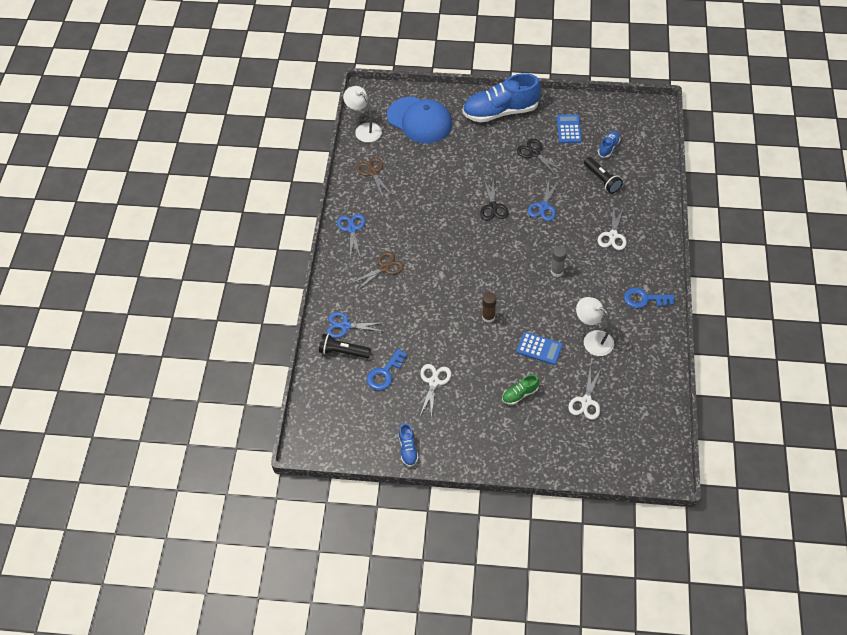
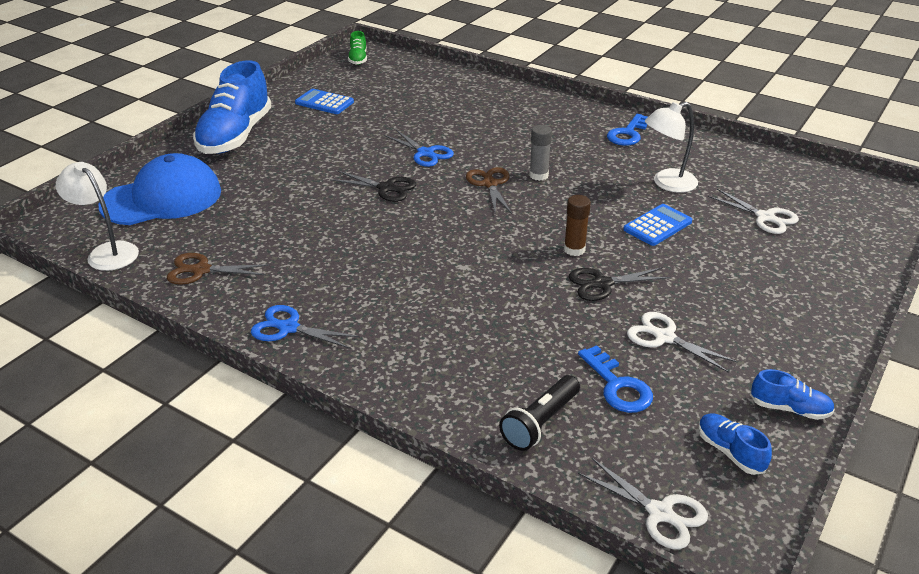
camera: 65 degrees left, 20 degrees down
blue scissors [327,312,386,338] -> none
white lamp [343,86,382,142] -> white lamp turned 60 degrees clockwise [56,162,139,271]
brown scissors [350,252,404,290] -> brown scissors moved to [466,167,512,214]
green shoe [502,375,539,405] -> green shoe moved to [348,31,367,65]
black scissors [517,139,563,175] -> black scissors moved to [569,267,671,301]
black flashlight [584,157,623,194] -> none
blue shoe [598,131,620,158] -> blue shoe moved to [698,413,772,475]
white scissors [598,205,627,250] -> white scissors moved to [578,458,708,549]

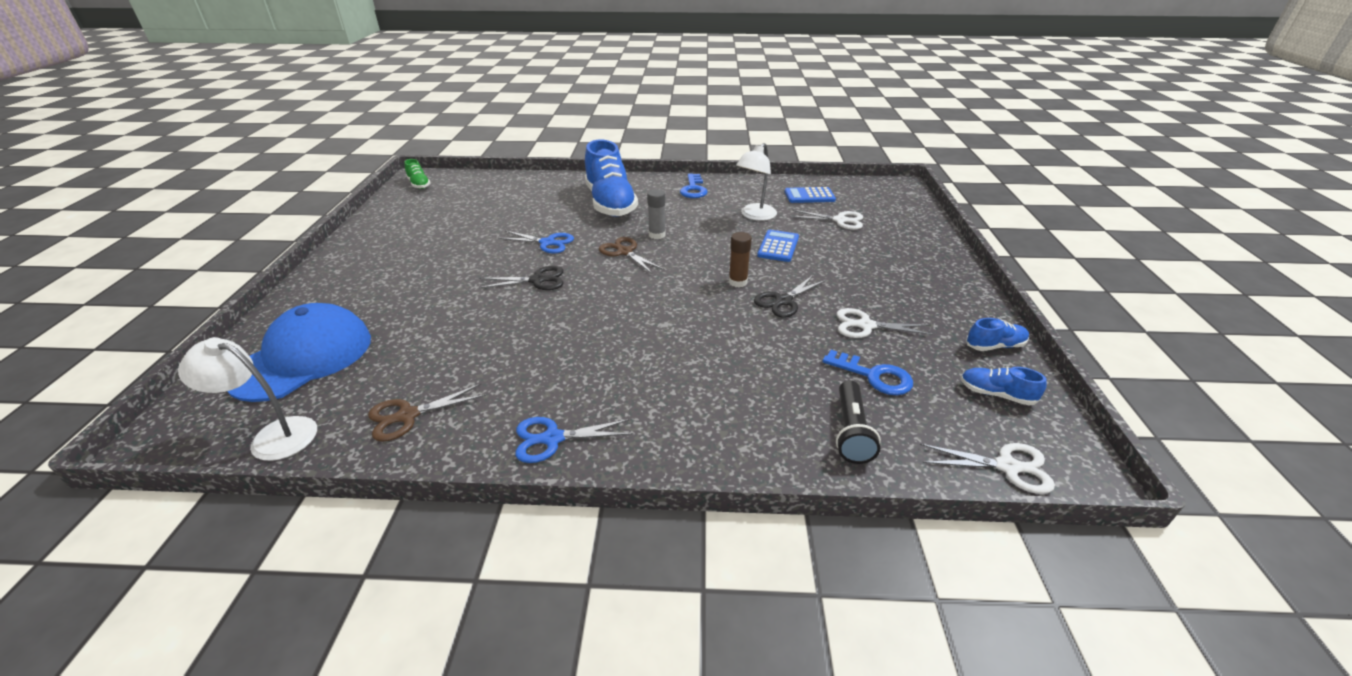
camera: 30 degrees left, 0 degrees up
blue shoe [193,60,272,154] -> blue shoe moved to [585,140,638,217]
blue calculator [295,89,354,114] -> blue calculator moved to [785,187,836,203]

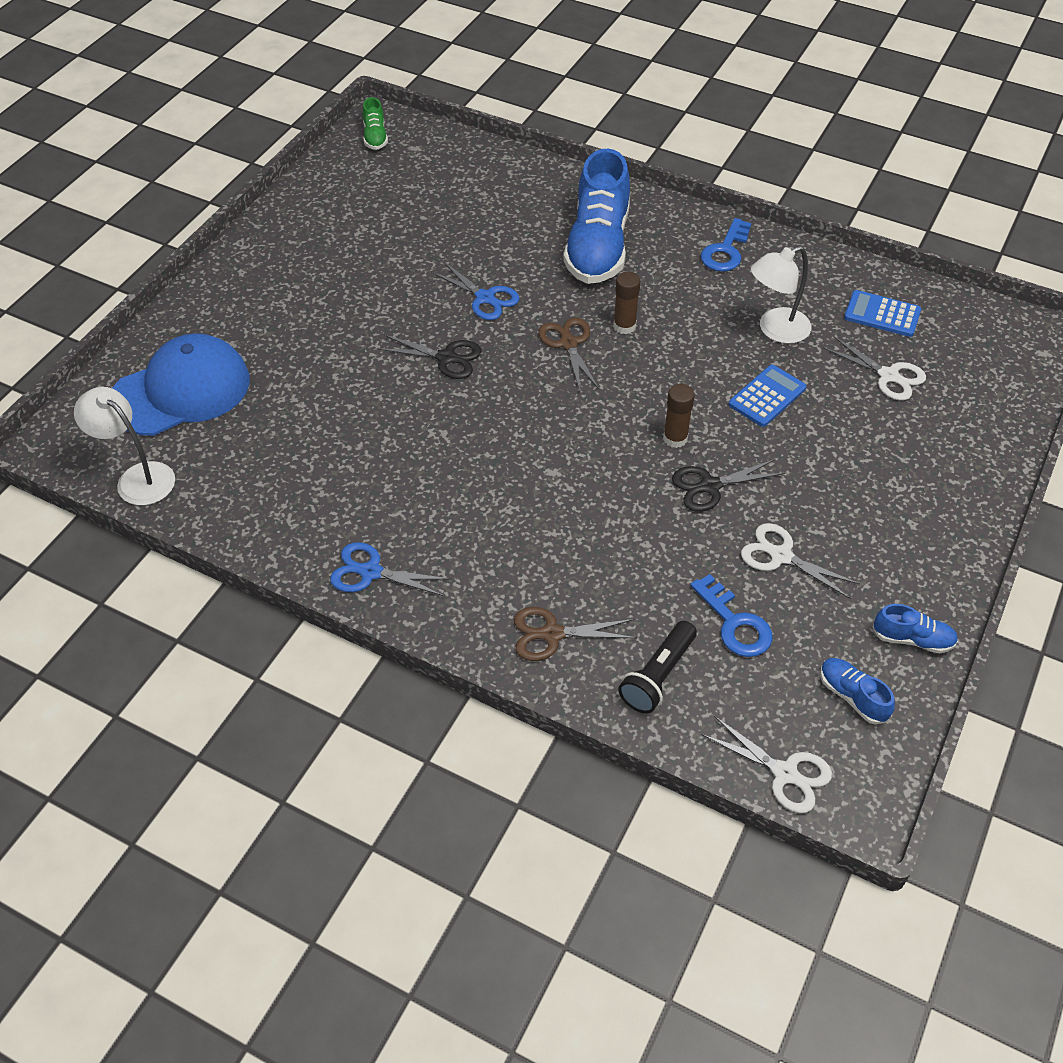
camera: 25 degrees right, 15 degrees up
brown scissors [368,384,486,442] -> brown scissors moved to [514,607,637,661]
grey glue stick [647,189,666,239] -> brown glue stick [613,272,641,334]

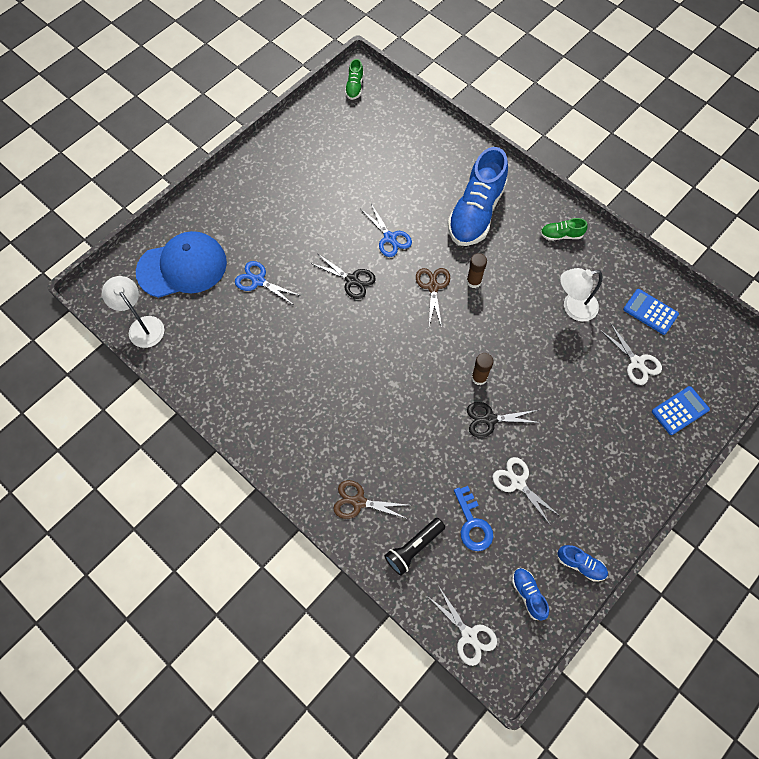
camera: 15 degrees right, 15 degrees up
blue scissors [330,542,451,596] -> blue scissors moved to [235,261,301,304]
blue key [701,218,752,272] -> green shoe [540,218,588,241]
blue calculator [729,365,806,427] -> blue calculator moved to [652,386,710,435]

